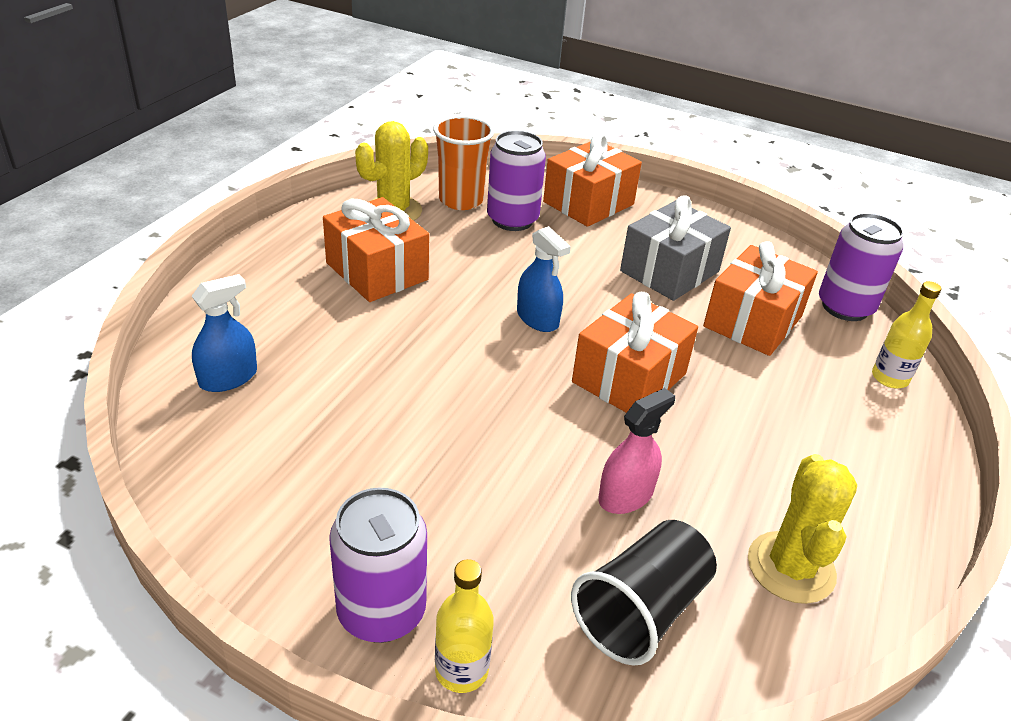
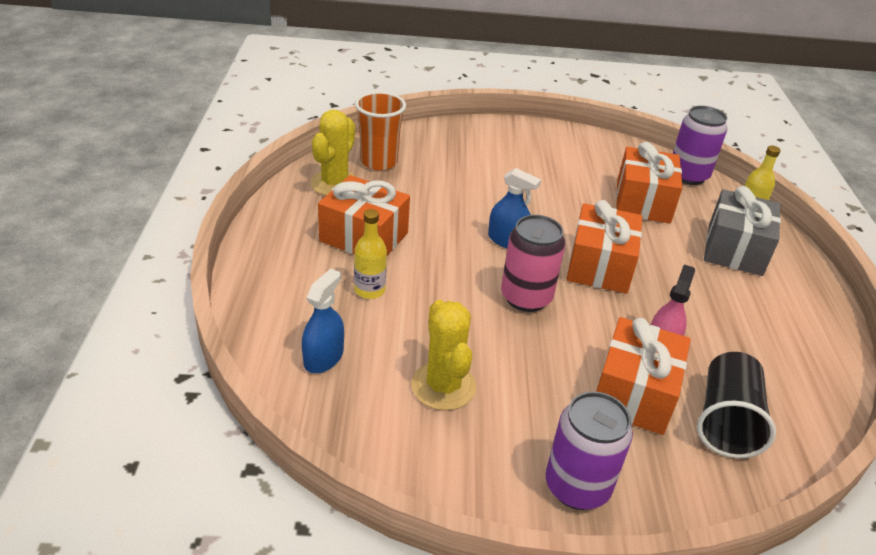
camera: 25 degrees left, 0 degrees up
yellow bottle [435,559,494,693] -> yellow bottle moved to [354,209,387,299]
purple can [487,130,546,231] -> none
orange gift [543,133,642,227] -> orange gift moved to [596,317,691,435]
grey gift [620,195,731,301] -> grey gift moved to [704,186,781,276]
yellow cactus [748,454,857,604] -> yellow cactus moved to [411,300,477,410]
none -> pink can [501,215,565,312]

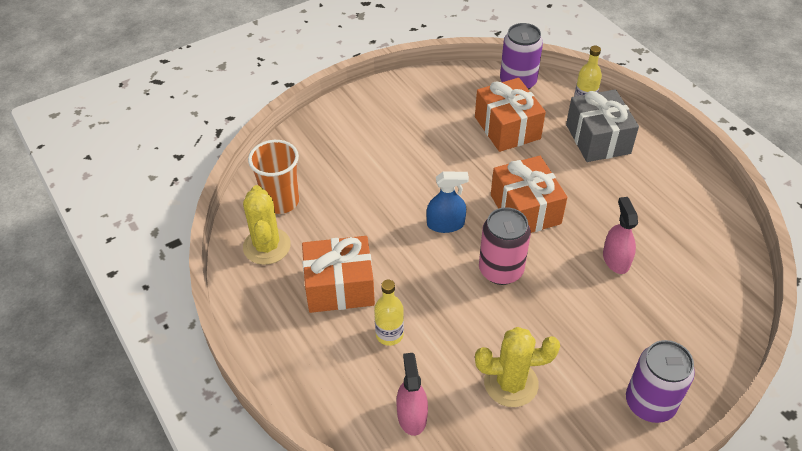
camera: 30 degrees left, 10 degrees up
blue spray bottle [302,269,344,373] -> pink spray bottle [396,353,428,436]
yellow cactus [411,300,477,410] -> yellow cactus turned 45 degrees counterclockwise [475,327,560,407]
orange gift [596,317,691,435] -> none
black cup [697,352,776,458] -> none

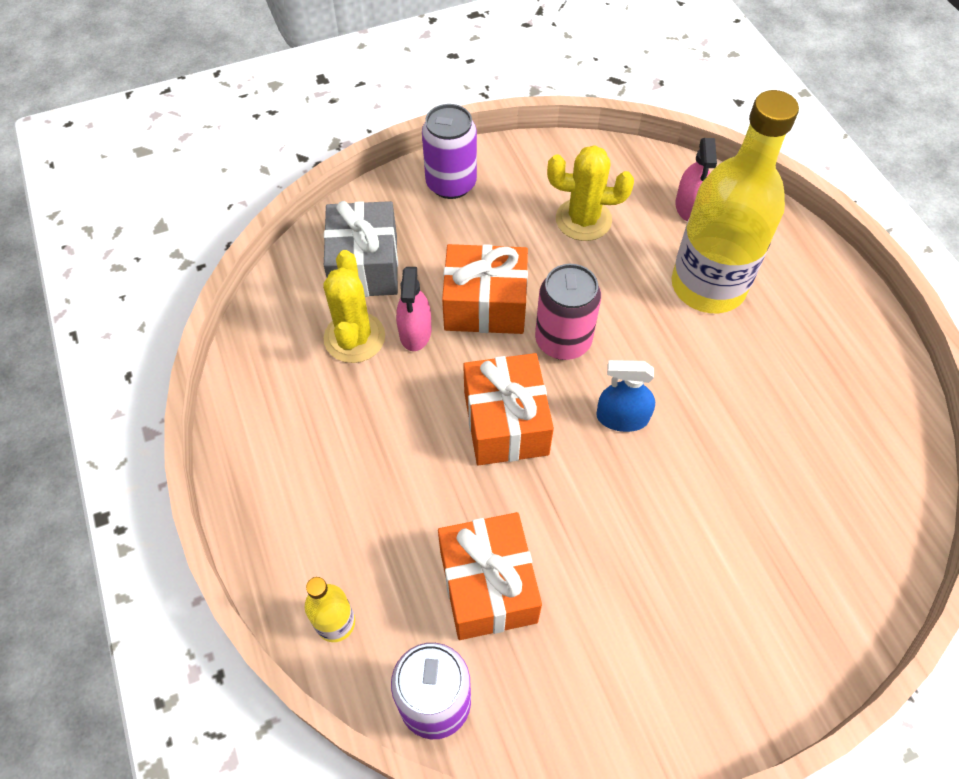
camera: 170 degrees left, 10 degrees up
yellow cactus [243,185,291,265] -> yellow cactus moved to [323,250,385,363]
orange cup [248,140,299,214] -> none
orange gift [302,236,375,313] -> orange gift moved to [442,244,528,334]
yellow bottle [374,280,404,346] -> yellow bottle [672,90,799,313], size x2.37
grey gift [566,89,639,162] -> grey gift moved to [324,201,398,297]

